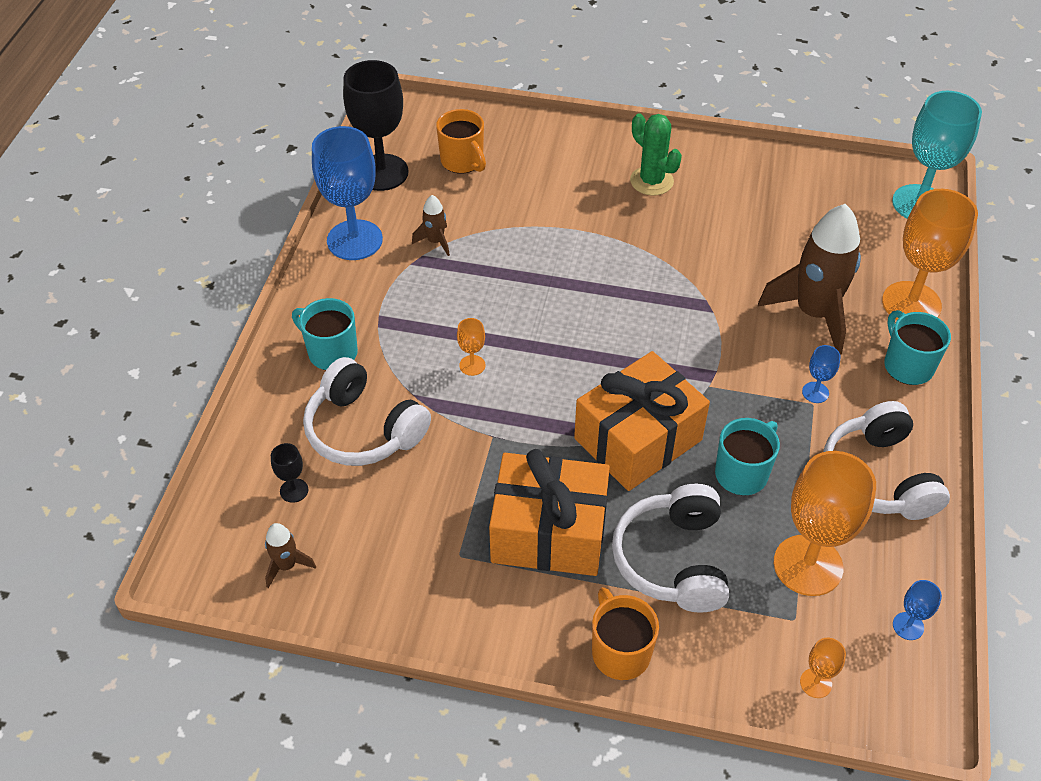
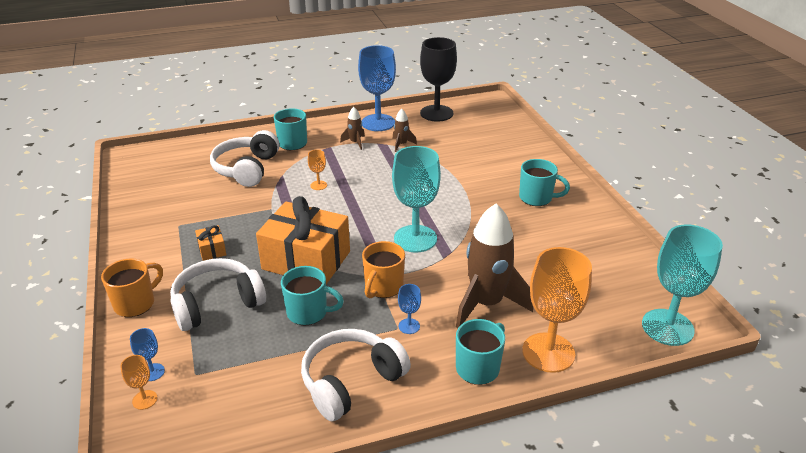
camera: 60 degrees right, 15 degrees down
brown rocket [265,523,316,588] -> brown rocket moved to [340,107,365,150]
black goblet [271,443,308,503] -> none
orange mug [436,109,486,174] -> orange mug moved to [362,241,405,298]
orange gift [489,449,610,576] -> orange gift [195,225,226,261], size x0.41
green cactus [630,113,682,196] -> turquoise mug [519,159,570,206]
orange goblet [774,451,876,596] -> none
blue goblet [893,580,942,640] -> blue goblet moved to [130,328,165,381]
none -> turquoise goblet [392,146,441,253]

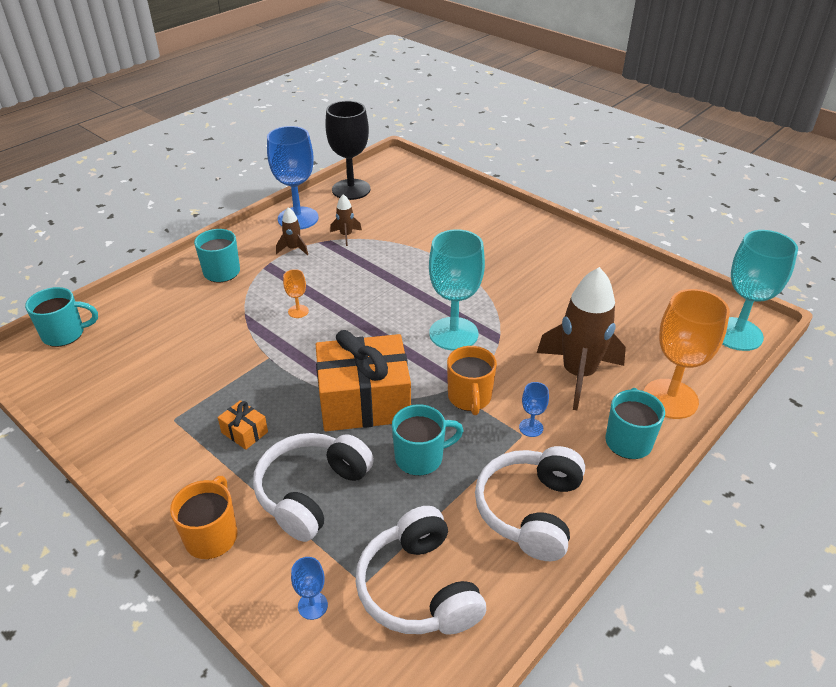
camera: 30 degrees left, 5 degrees up
orange goblet [121,355,157,410] -> none
white headphones [210,130,279,187] -> white headphones moved to [355,506,486,635]
turquoise mug [519,159,570,206] -> turquoise mug moved to [25,287,98,347]

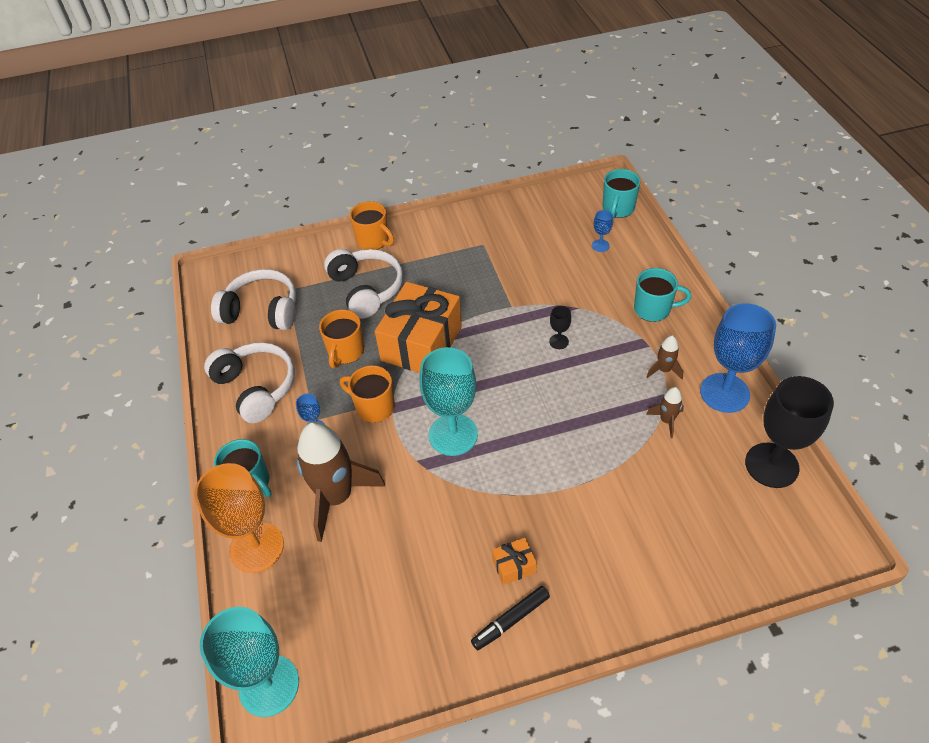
camera: 125 degrees right, 10 degrees up
orange gift [218,400,268,450] -> orange gift moved to [492,538,537,585]
orange goblet [283,269,309,318] -> black goblet [549,306,571,349]
blue goblet [291,557,328,620] -> blue goblet moved to [592,210,613,252]
turquoise mug [392,404,464,476] -> orange mug [319,309,364,368]
none -> black marker [471,586,550,650]

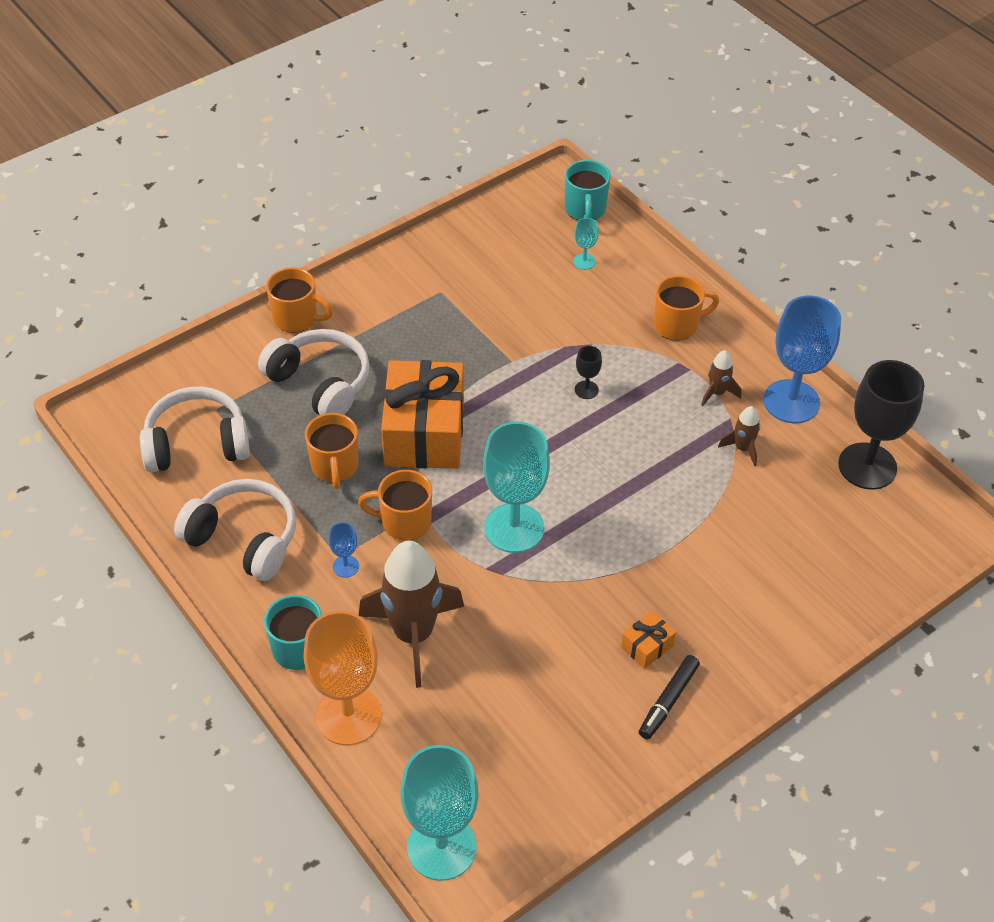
camera: 25 degrees left, 0 degrees up
blue goblet [592,210,613,252] -> turquoise goblet [573,218,599,270]
turquoise mug [634,268,691,322] -> orange mug [654,275,719,341]

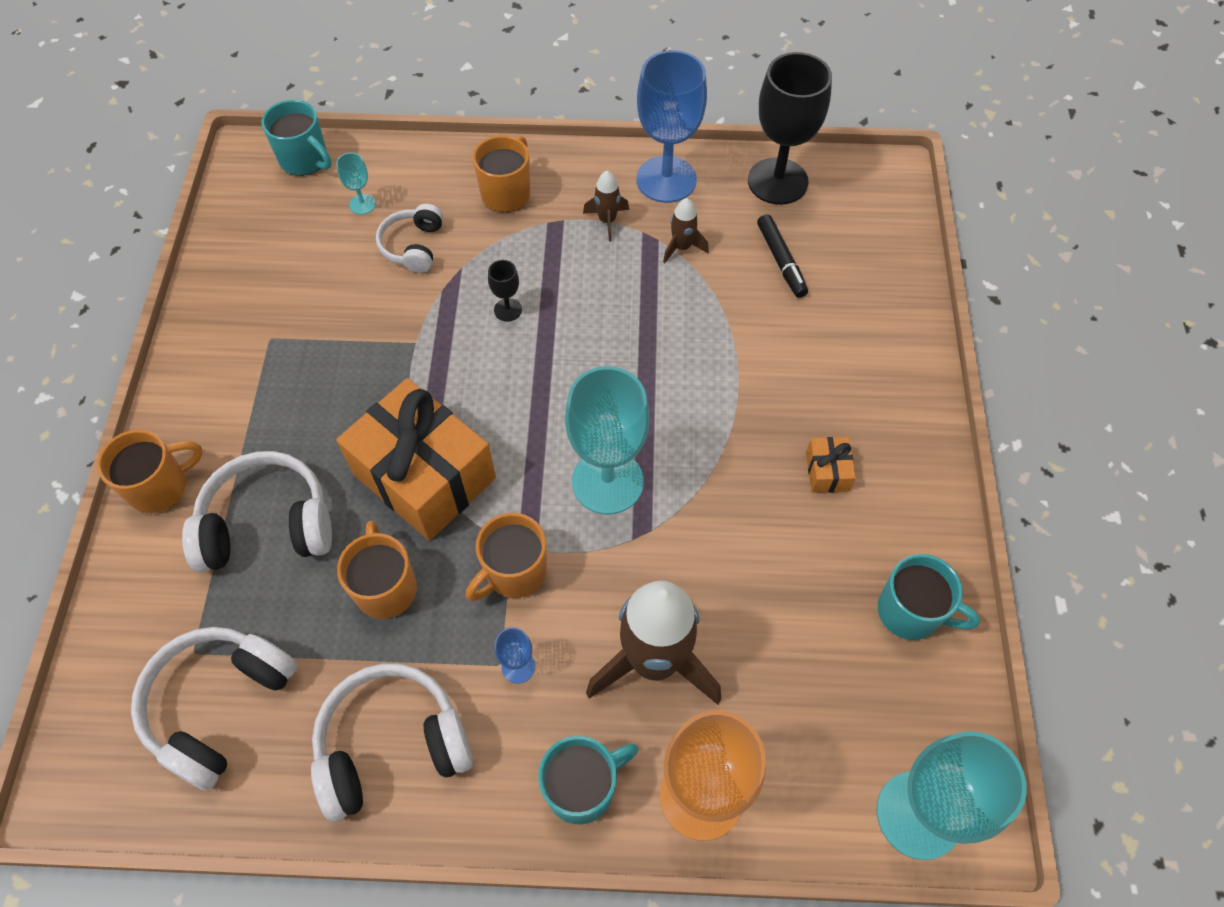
camera: 50 degrees left, 10 degrees up
orange mug [305,413,359,489] -> orange mug turned 135 degrees counterclockwise [337,521,417,619]
black marker [639,655,700,740] -> black marker moved to [757,214,808,298]
none -> white headphones [376,204,443,273]
none -> turquoise mug [878,554,980,640]

